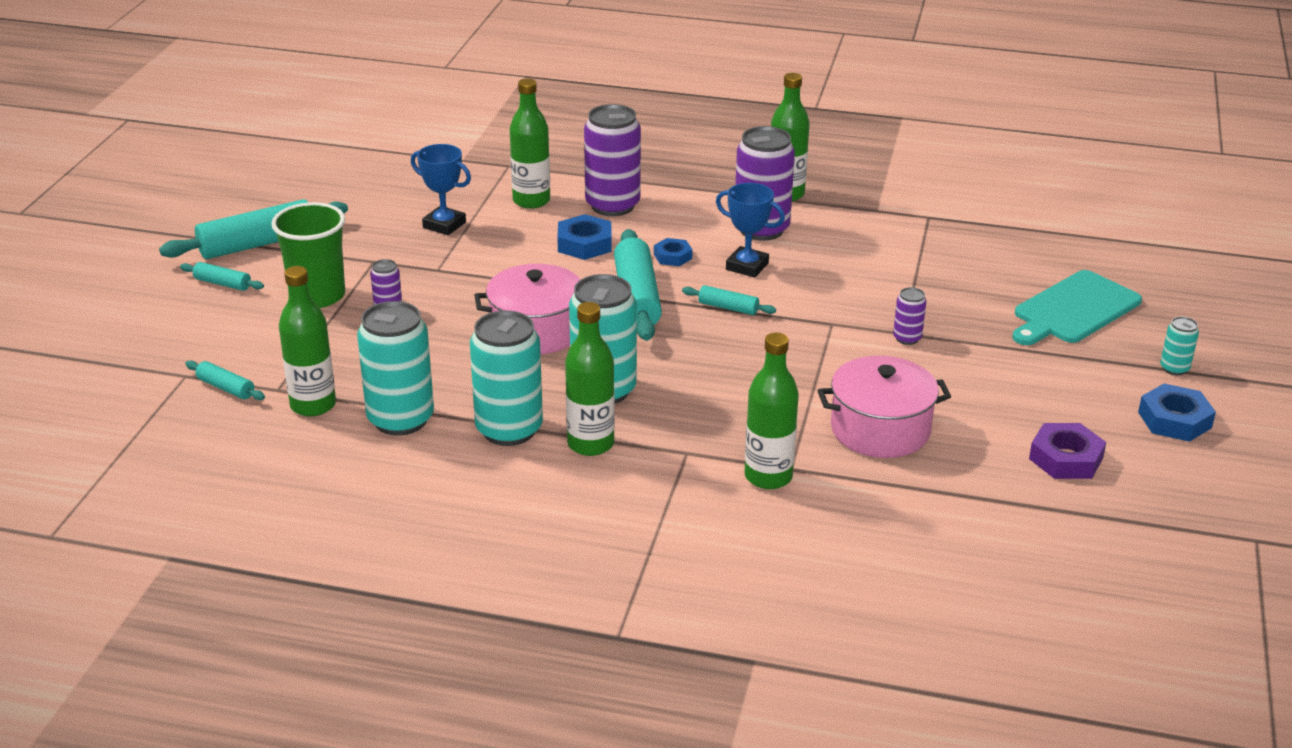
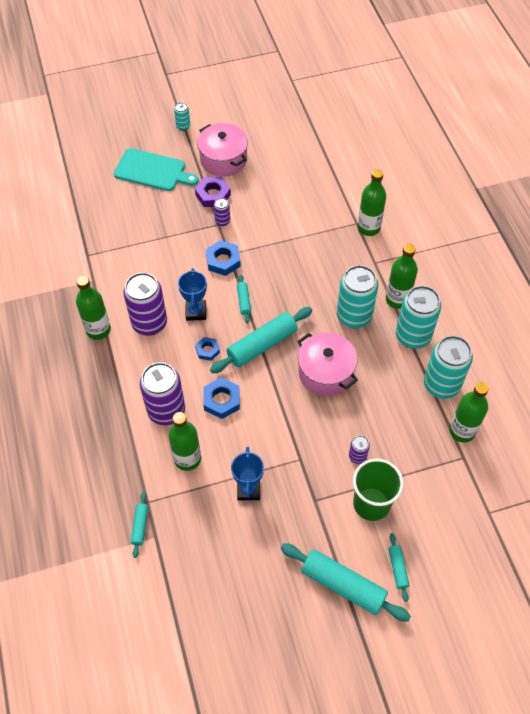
camera: 120 degrees left, 25 degrees up
turquoise rolling pin [185,360,265,400] -> turquoise rolling pin moved to [131,492,148,558]
pink pot [818,356,951,458] -> pink pot moved to [197,123,248,177]
purple nut [1029,423,1106,479] -> purple nut moved to [195,177,231,207]
blue nut [1138,383,1216,442] -> blue nut moved to [206,240,241,276]

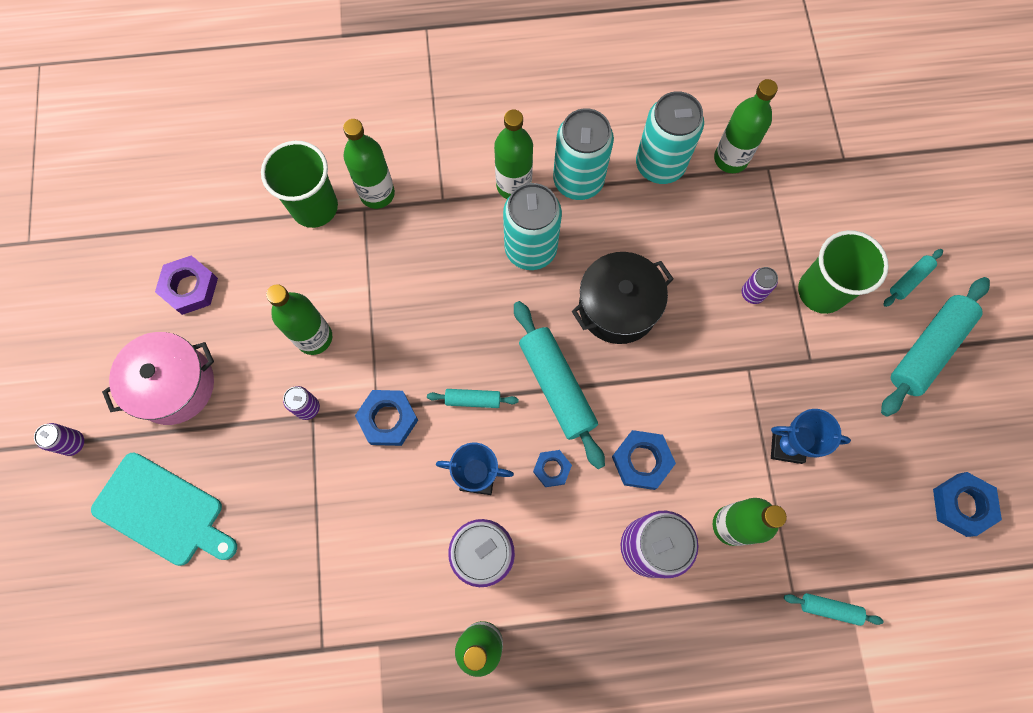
camera: 80 degrees left, 15 degrees up
turquoise cutting board [114,148,199,191] -> turquoise cutting board turned 90 degrees clockwise [91,453,237,566]
turquoise can [174,102,190,131] -> purple can [34,423,84,456]
purple nut [195,177,231,207] -> purple nut moved to [155,255,218,315]
pink pot [297,333,358,396] -> black pot [572,252,673,344]
turquoise rolling pin [389,533,409,602] -> turquoise rolling pin turned 45 degrees counterclockwise [883,249,943,307]
none -> green cup [261,141,338,228]
none -> green bottle [266,284,332,355]
none -> blue nut [933,472,1002,537]

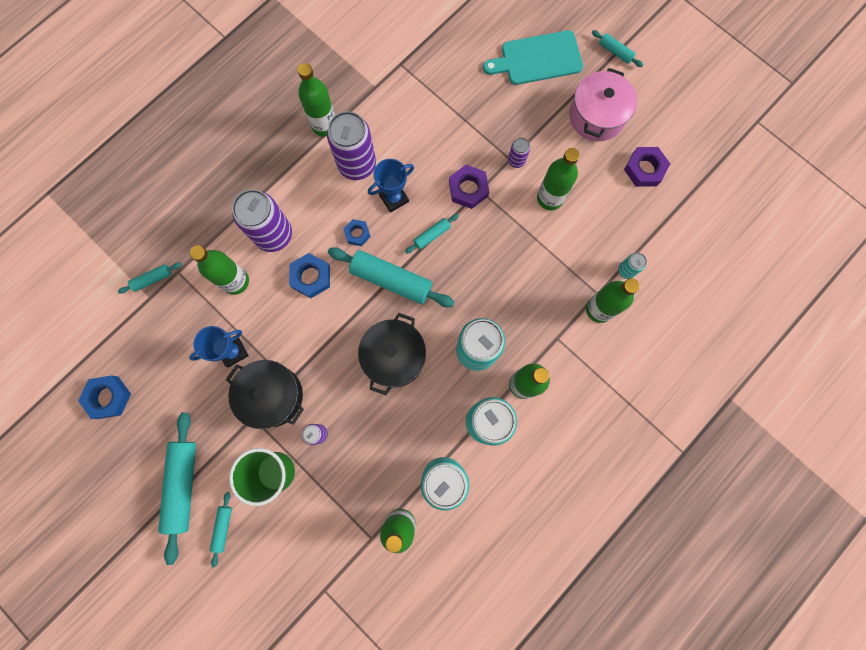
camera: 140 degrees right, 5 degrees up
purple can [34,423,84,456] -> turquoise rolling pin [592,30,643,67]
green cup [261,141,338,228] -> turquoise can [618,253,647,279]
blue nut [355,390,418,446] -> purple nut [449,165,489,209]
none -> black pot [226,360,304,429]

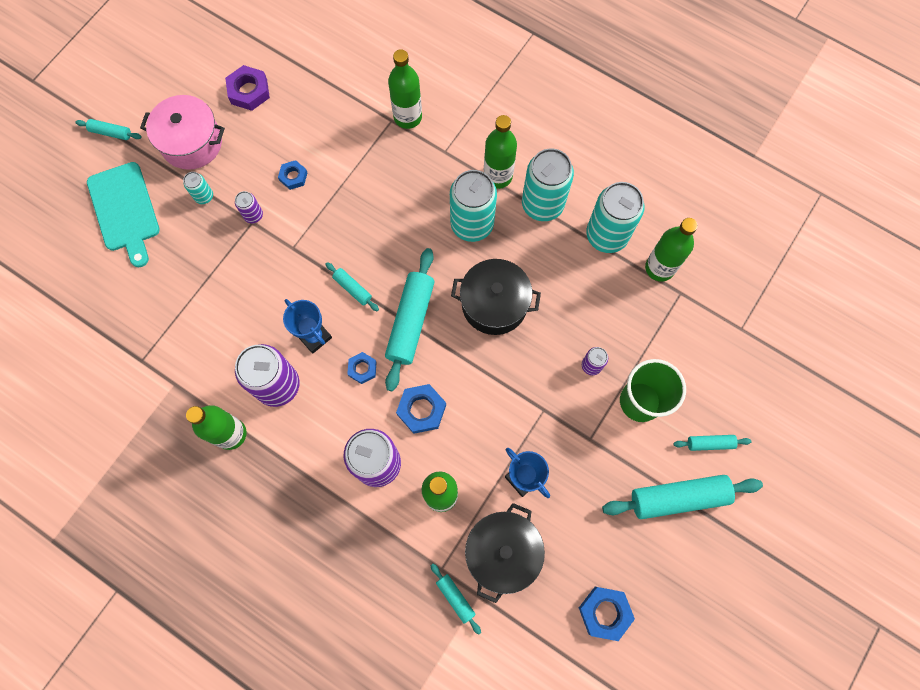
camera: 100 degrees left, 5 degrees down
black pot [226,360,304,429] -> black pot moved to [465,503,545,603]
purple nut [449,165,489,209] -> none
green bottle [537,148,580,210] -> blue nut [278,160,307,190]
turquoise rolling pin [592,30,643,67] -> turquoise rolling pin turned 75 degrees clockwise [75,119,142,140]
turquoise can [618,253,647,279] -> turquoise can moved to [183,172,213,204]

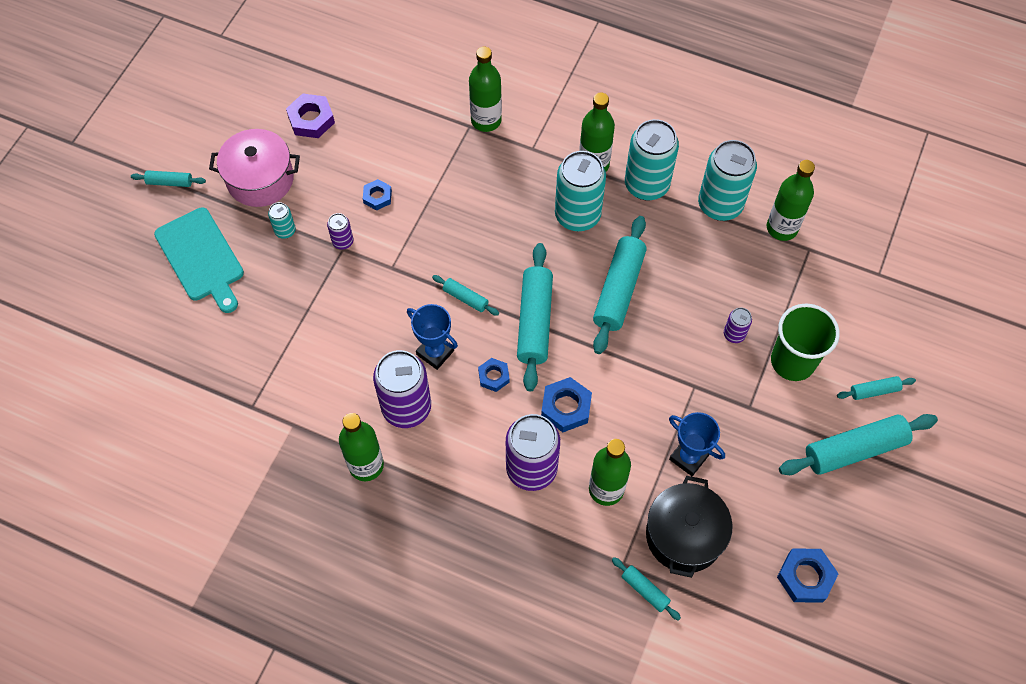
camera: 10 degrees left, 10 degrees down
black pot [451,259,541,335] -> turquoise rolling pin [593,216,647,354]

